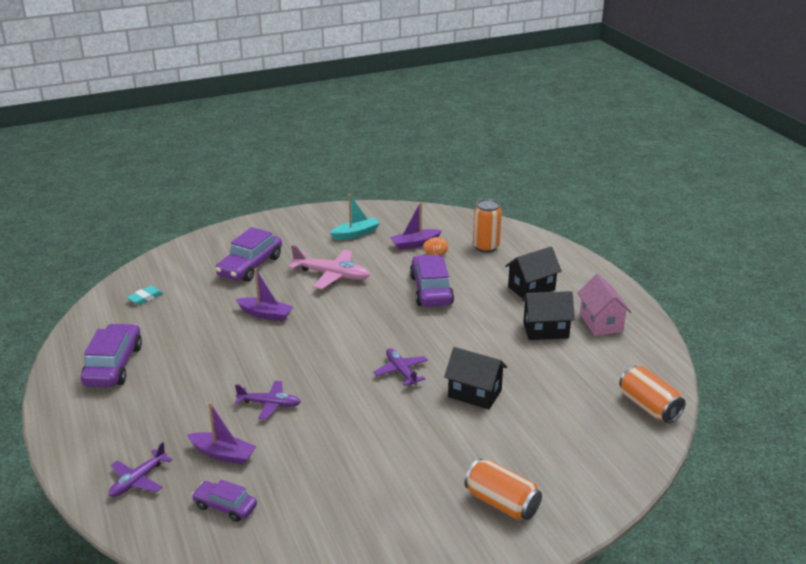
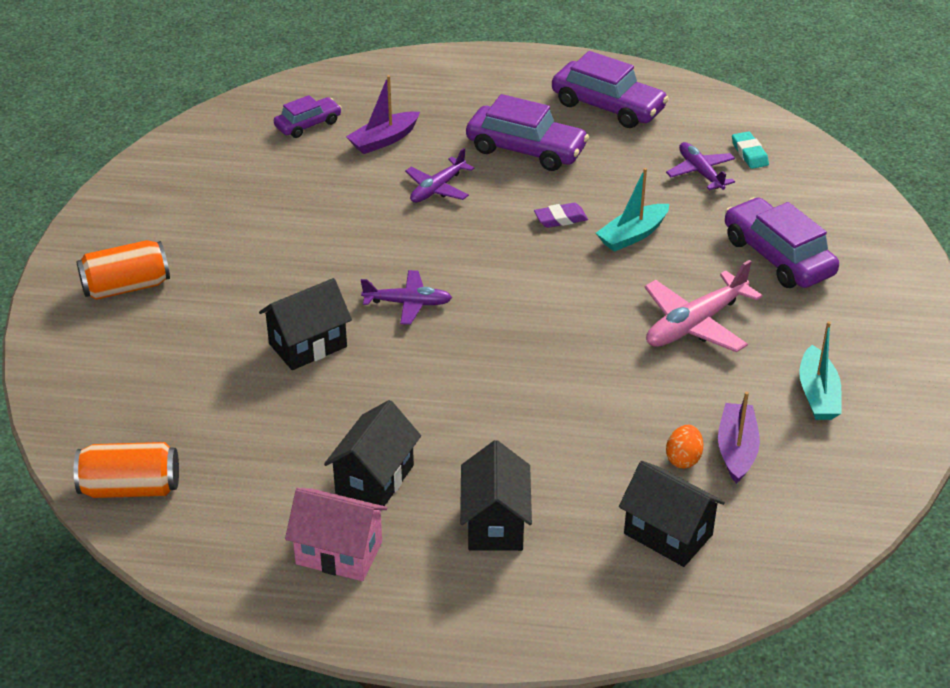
camera: 120 degrees right, 10 degrees up
purple plane [109,442,172,497] -> purple plane moved to [666,142,735,190]
purple boat [236,268,293,321] -> turquoise boat [596,168,669,252]
purple car [410,254,454,307] -> purple car moved to [466,94,589,171]
orange can [473,199,502,253] -> black house [619,461,725,567]
none -> purple eraser [534,203,588,228]

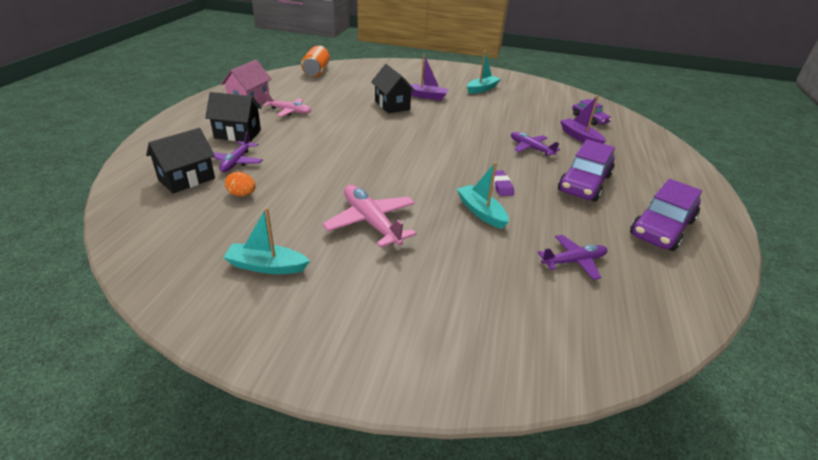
camera: 95 degrees right, 5 degrees down
orange can [76,240,170,300] -> none
black house [324,400,421,506] -> pink plane [263,92,312,117]
purple plane [361,270,452,325] -> purple plane moved to [213,132,263,172]
purple boat [718,392,760,484] -> purple boat moved to [410,55,449,100]
purple car [725,197,839,288] -> none
turquoise eraser [732,131,769,169] -> none
none -> turquoise boat [467,51,501,94]

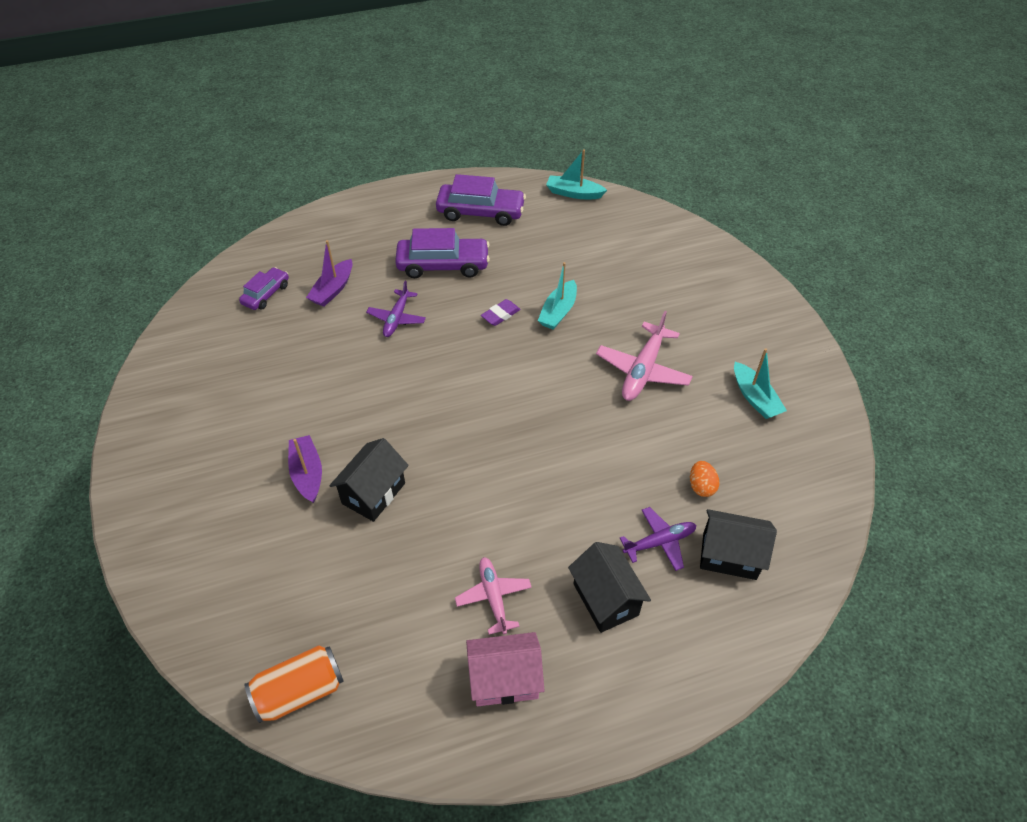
camera: 120 degrees left, 15 degrees up
turquoise boat [467,51,501,94] -> turquoise boat moved to [546,149,607,199]
purple plane [537,235,608,280] -> none

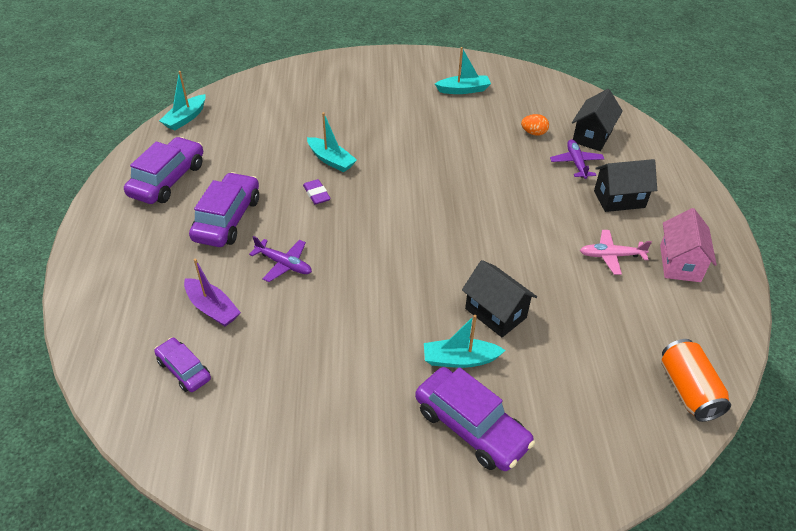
camera: 75 degrees left, 5 degrees down
purple boat [288,435,322,503] -> turquoise boat [424,315,506,368]
pink plane [596,311,693,401] -> none
none -> purple car [415,367,535,471]

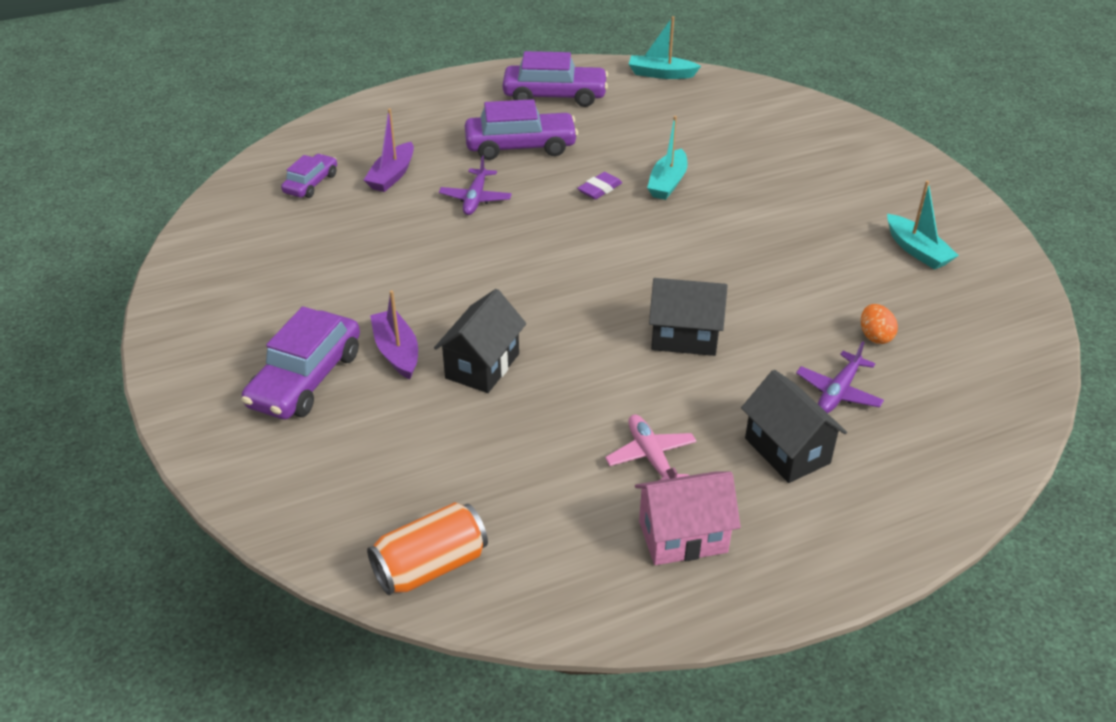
camera: 70 degrees right, 5 degrees down
turquoise boat [424,315,506,368] -> purple boat [370,290,418,380]
purple plane [550,139,604,179] -> purple plane turned 150 degrees clockwise [796,341,884,413]
black house [572,89,623,151] -> black house moved to [649,278,728,356]

